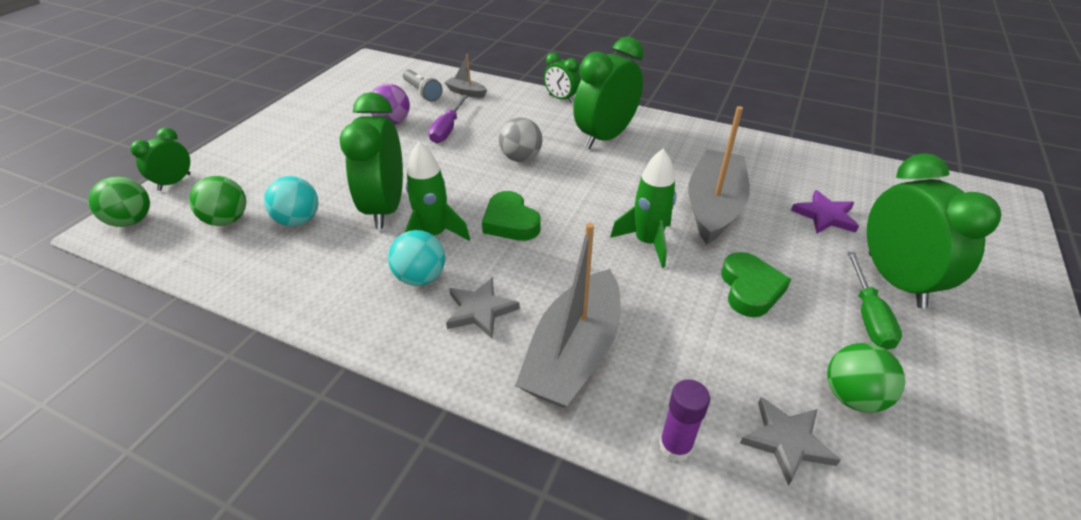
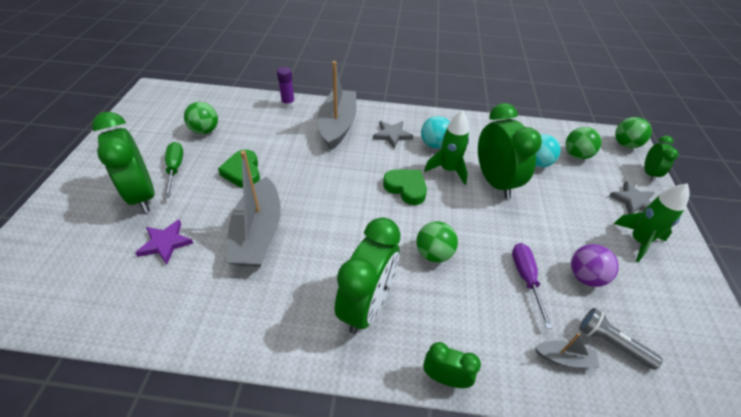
camera: 160 degrees right, 5 degrees up
grey ball [499,117,542,162] -> green ball [416,221,458,263]
green rocket [610,149,676,268] -> green rocket moved to [614,184,690,262]
grey star [740,397,841,486] -> grey star moved to [609,181,655,214]

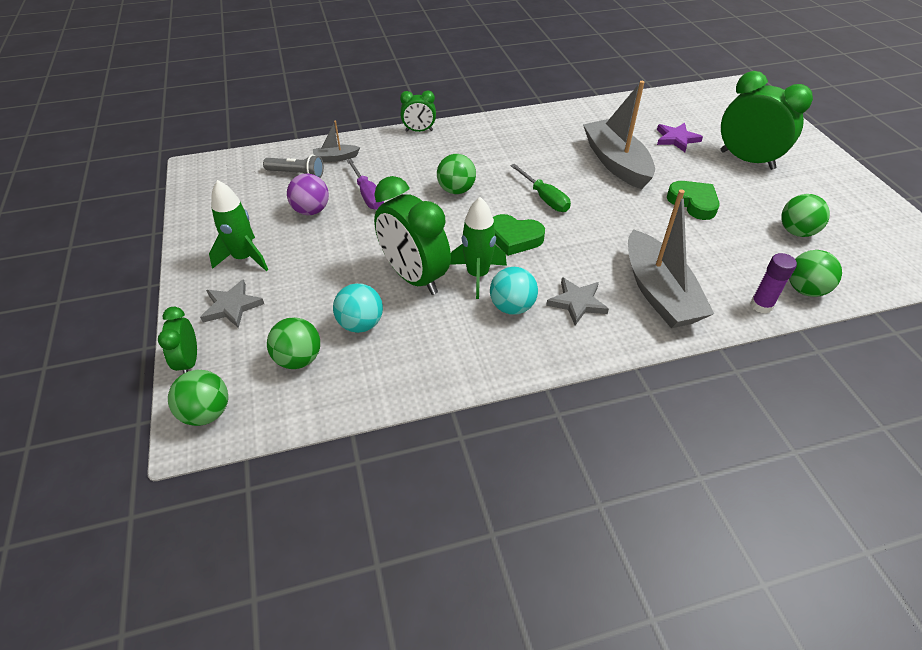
camera: 160 degrees right, 0 degrees up
green screwdriver [164,142,183,198] -> green screwdriver moved to [510,164,571,212]
green clock [335,217,401,334] -> none
none -> green ball [789,250,842,297]

